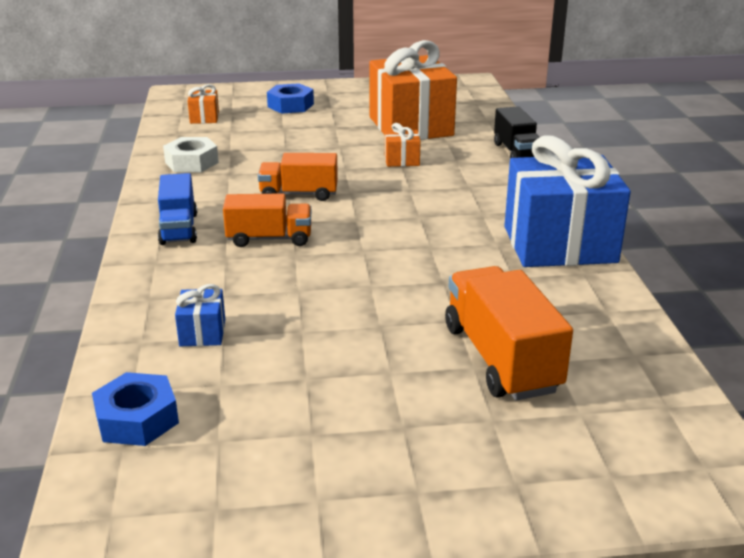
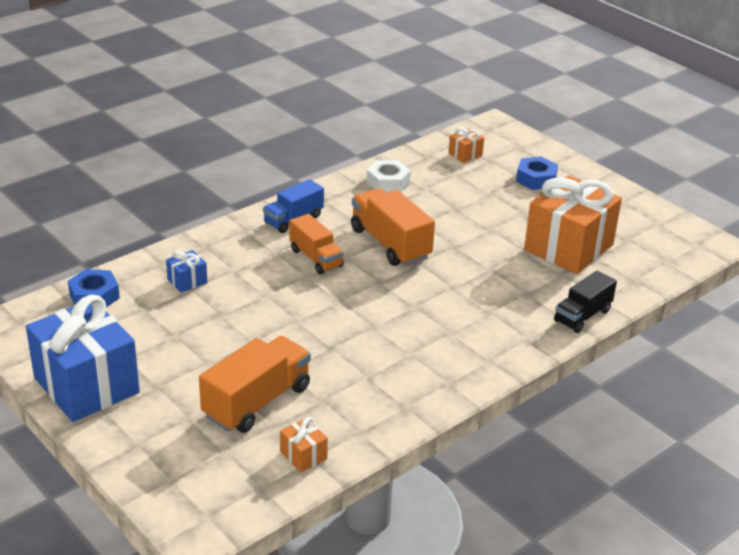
camera: 55 degrees right, 5 degrees up
orange truck [258,153,338,201] -> orange truck [351,188,435,266], size x1.54
orange gift [385,123,421,167] -> orange gift moved to [280,417,328,472]
blue gift [504,135,631,267] -> blue gift moved to [26,295,140,422]

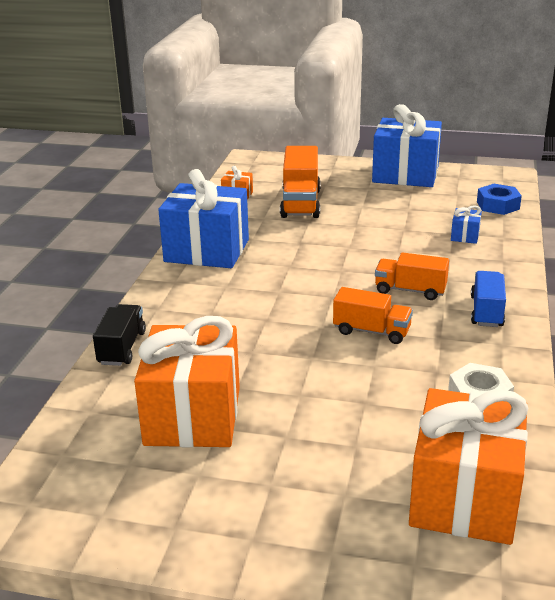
camera: 145 degrees right, 5 degrees down
orange truck [351,188,435,266] -> orange truck [333,287,413,344], size x0.65
orange gift [448,128,484,163] -> orange gift [409,388,529,545], size x2.42
blue nut [516,156,558,190] -> none
none -> blue gift [158,169,249,268]

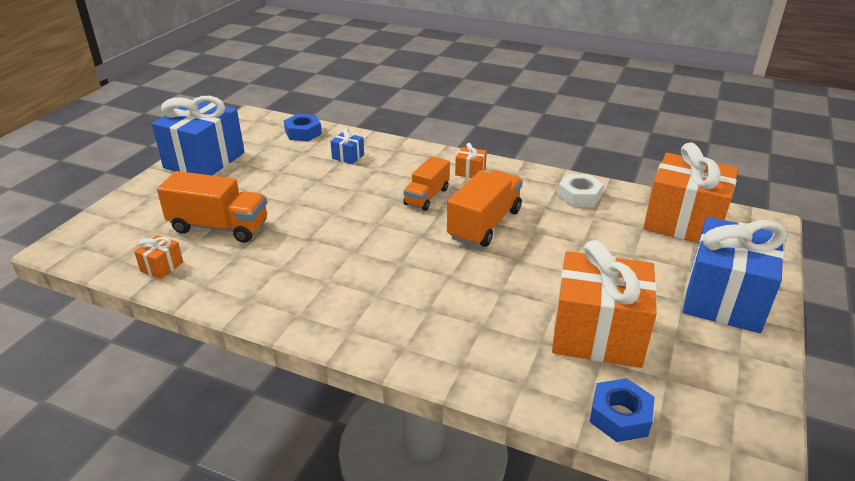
camera: 80 degrees left, 5 degrees up
black truck [93,304,146,366] -> none
blue gift [158,169,249,268] -> blue gift moved to [683,217,787,333]
orange truck [333,287,413,344] -> orange truck [447,170,523,247], size x1.54
blue truck [471,271,506,327] -> orange gift [455,143,487,178]
none -> blue nut [589,378,655,442]

